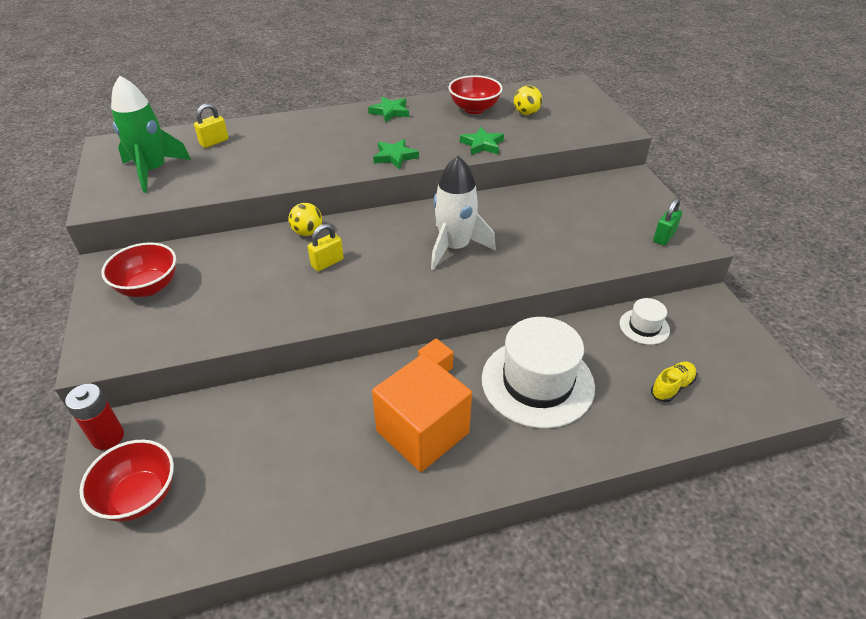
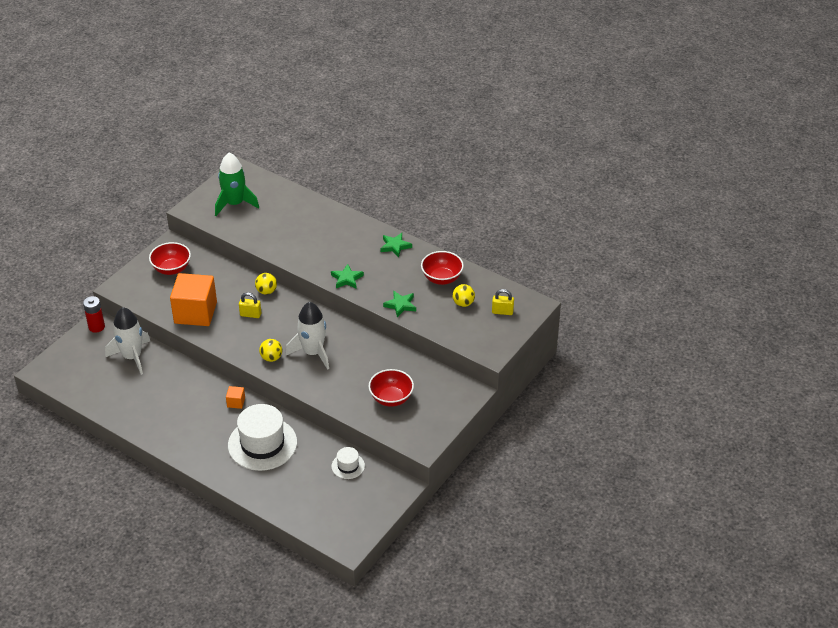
camera: 50 degrees right, 0 degrees up
red bowl [80,440,174,522] -> red bowl moved to [369,369,414,407]
yellow padlock [194,103,229,148] -> yellow padlock moved to [492,289,514,315]
orange cube [372,354,472,472] -> orange cube moved to [170,273,217,326]
yellow shoe [651,362,697,402] -> none
green padlock [653,198,682,246] -> none
none -> white rocket [105,307,150,375]
none -> yellow ball [259,339,282,362]

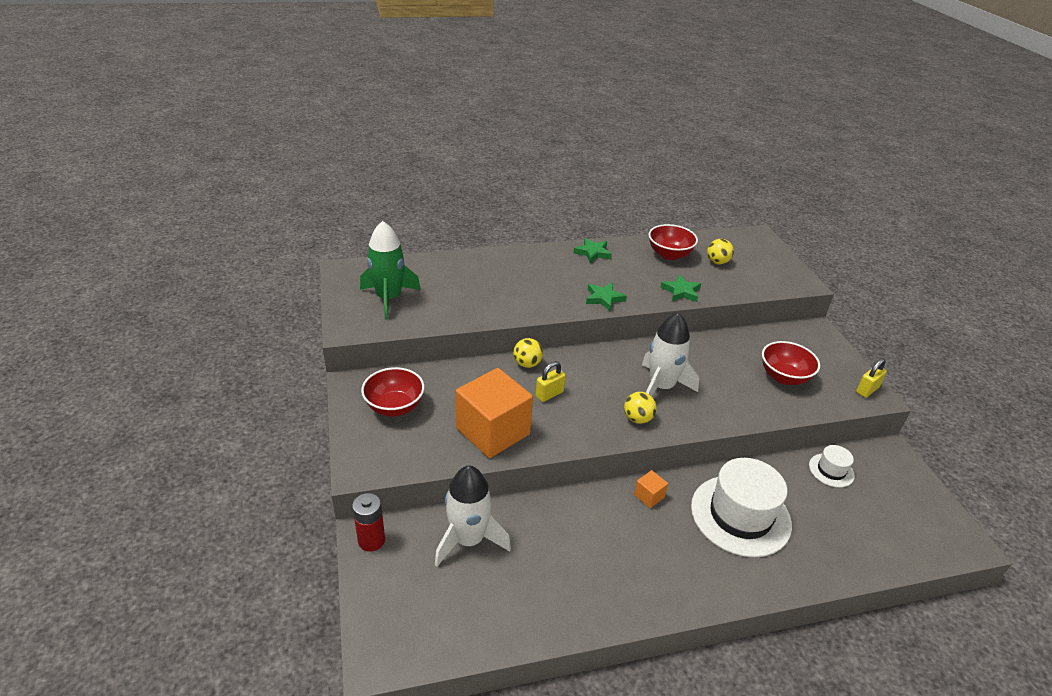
camera: 50 degrees left, 5 degrees down
yellow padlock [492,289,514,315] -> yellow padlock moved to [856,358,887,398]

